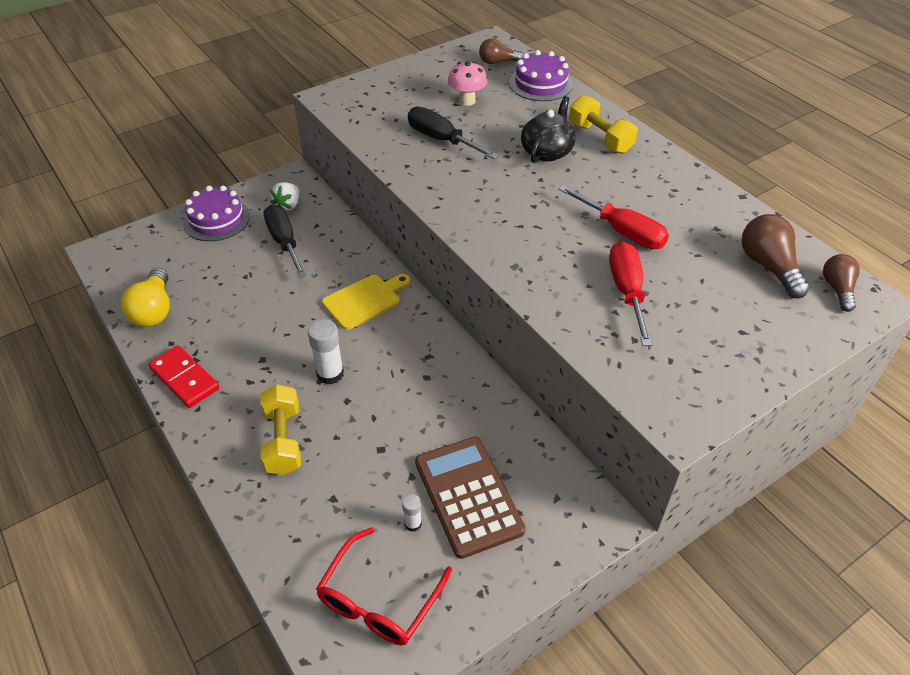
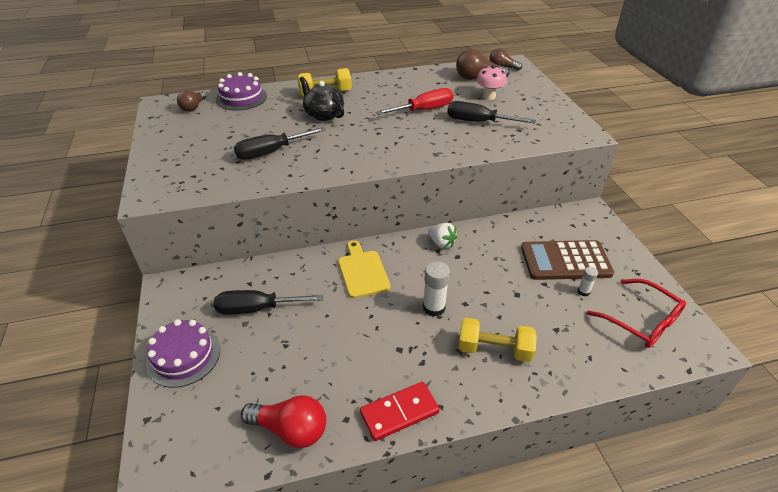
camera: 70 degrees left, 5 degrees down
yellow light bulb [121,268,170,327] -> red light bulb [241,395,326,448]
white strawberry [270,182,300,211] -> white strawberry moved to [428,223,457,249]
pink mushroom [448,61,488,106] -> pink mushroom moved to [476,65,507,100]
red screwdriver [609,241,652,346] -> black screwdriver [447,101,536,124]

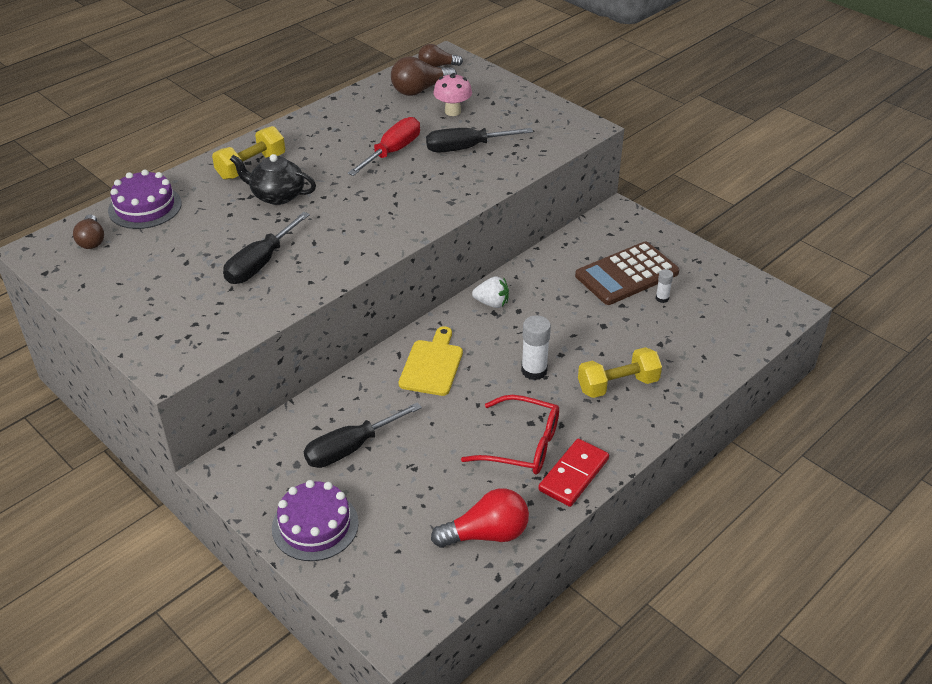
camera: 30 degrees left, 0 degrees up
yellow cutting board [338,240,391,298] -> yellow cutting board turned 60 degrees clockwise [399,326,463,396]
red glasses [587,279,686,348] -> red glasses moved to [461,395,559,474]

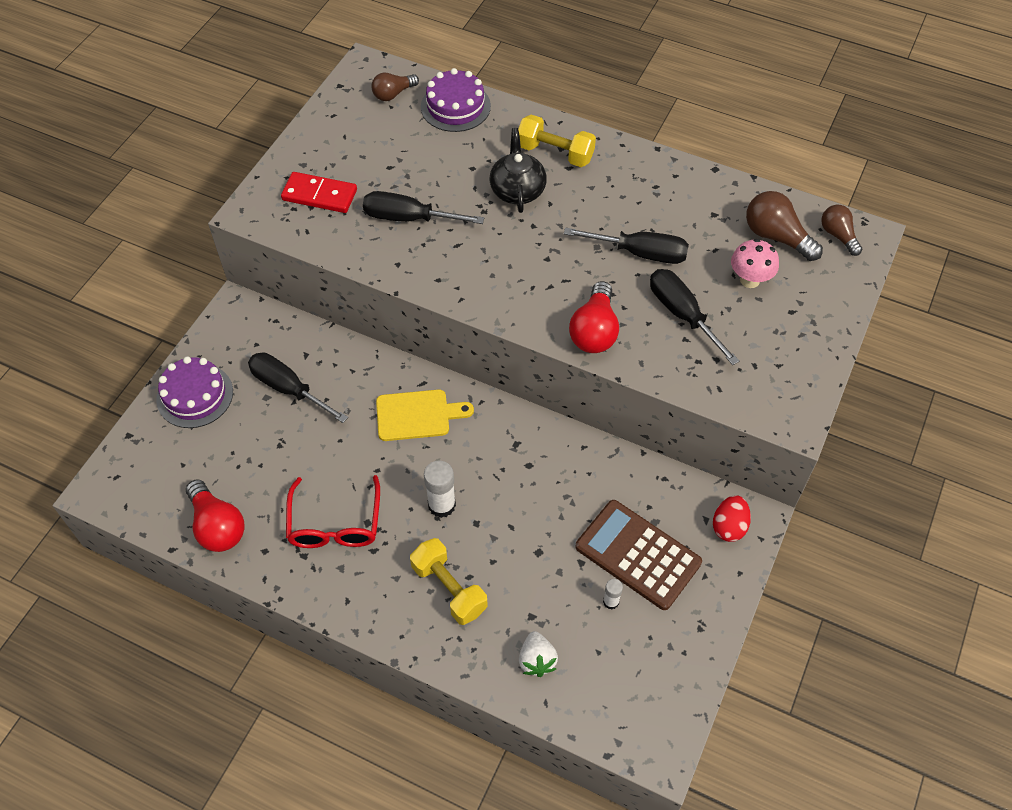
camera: 70 degrees right, 15 degrees up
red screwdriver [348,117,420,176] -> black screwdriver [564,228,689,264]
white strawberry [472,276,509,308] -> white strawberry moved to [519,631,558,677]
red domino [538,439,609,507] -> red domino moved to [281,172,357,213]
none -> red light bulb [569,281,619,353]
none -> red egg [713,495,751,542]

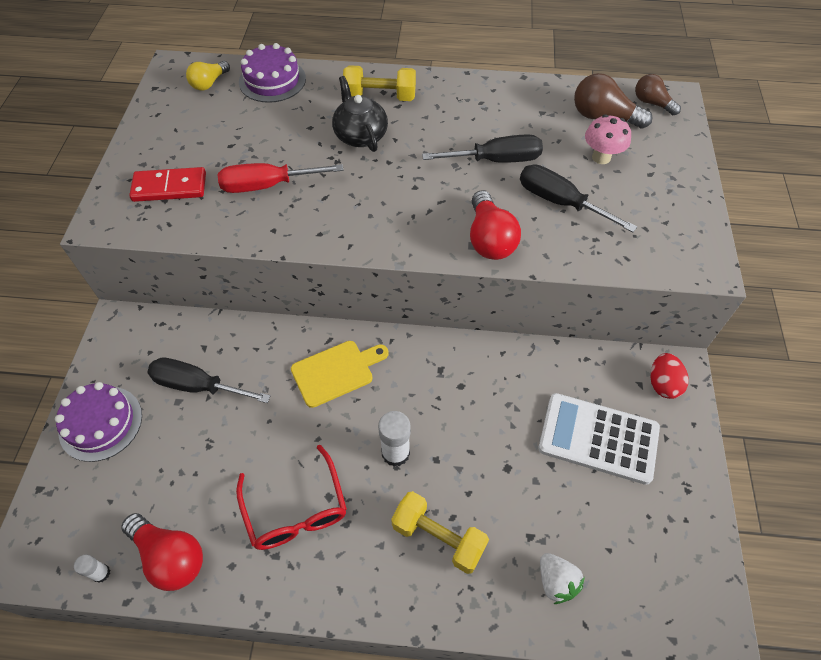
camera: 20 degrees left, 0 degrees up
black screwdriver [363,191,484,224] -> red screwdriver [218,163,344,193]
brown light bulb [371,73,419,101] -> yellow light bulb [186,61,230,90]
brown calculator [575,500,702,610] -> white calculator [538,393,660,485]
white glue stick [603,579,623,609] -> white glue stick moved to [74,554,110,583]

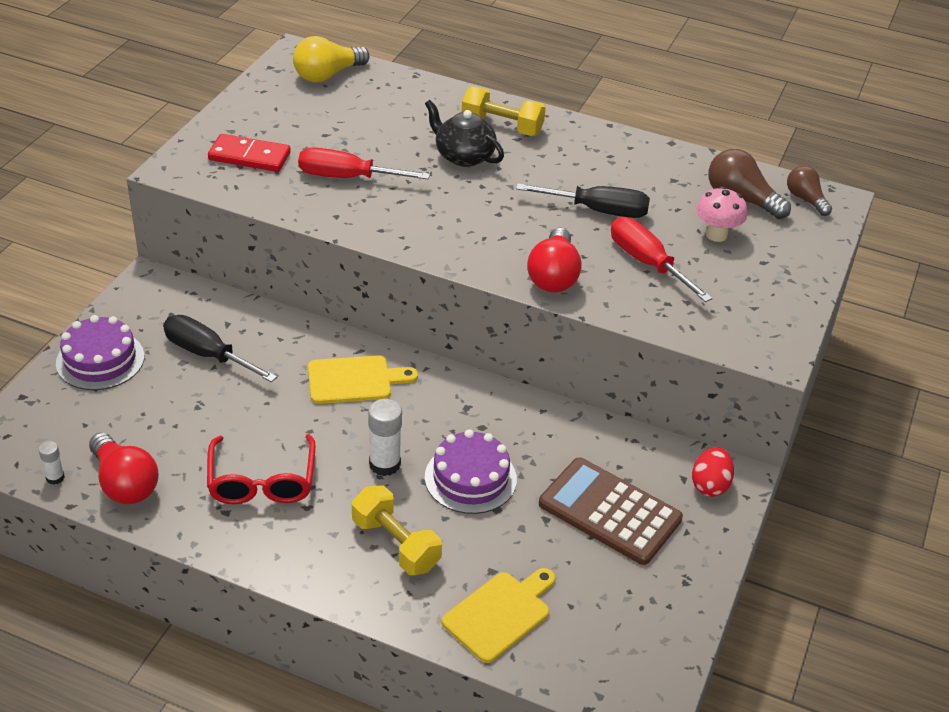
camera: 15 degrees right, 15 degrees down
yellow light bulb [186,61,230,90] -> yellow light bulb [293,36,370,82], size x1.54
purple cake [239,43,306,103] -> purple cake moved to [425,429,517,514]
black teapot [332,76,388,152] -> black teapot turned 45 degrees counterclockwise [425,100,504,167]
black screwdriver [520,165,637,232] -> red screwdriver [611,217,713,302]
white calculator [538,393,660,485] -> brown calculator [539,457,683,565]
white strawberry [540,553,585,604] -> yellow cutting board [442,568,556,663]

